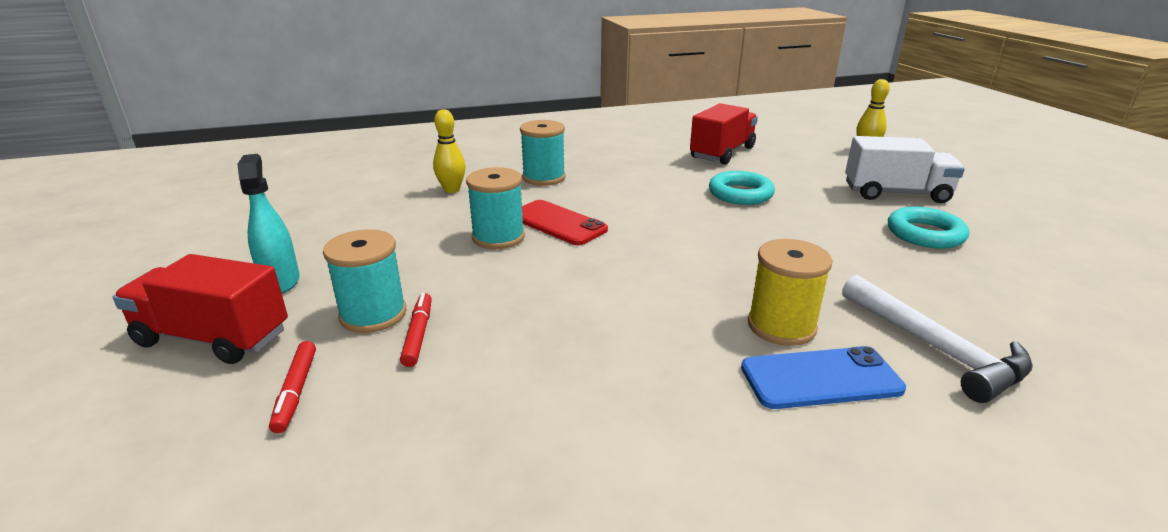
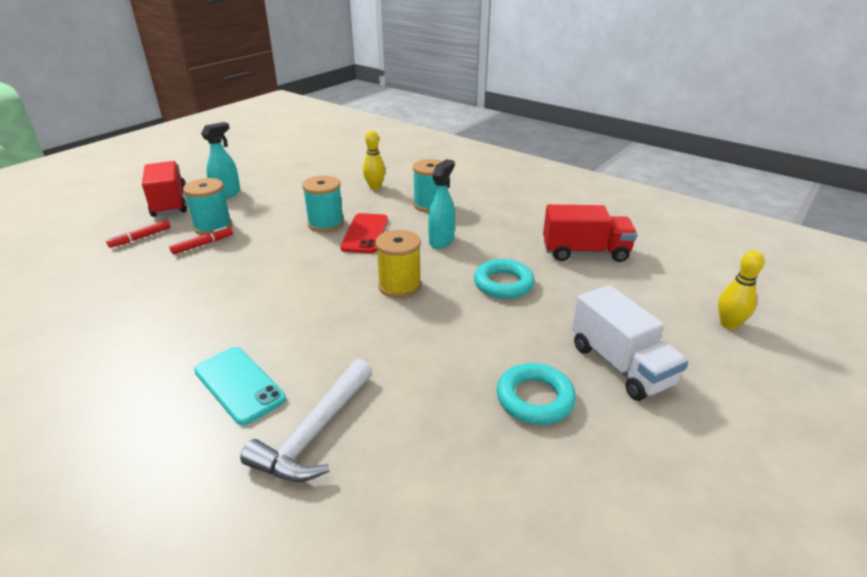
camera: 55 degrees right, 5 degrees up
blue phone [741,346,906,409] -> turquoise phone [194,347,286,425]
yellow spool [748,239,833,346] -> yellow spool moved to [375,230,422,298]
none -> turquoise spray bottle [428,159,455,249]

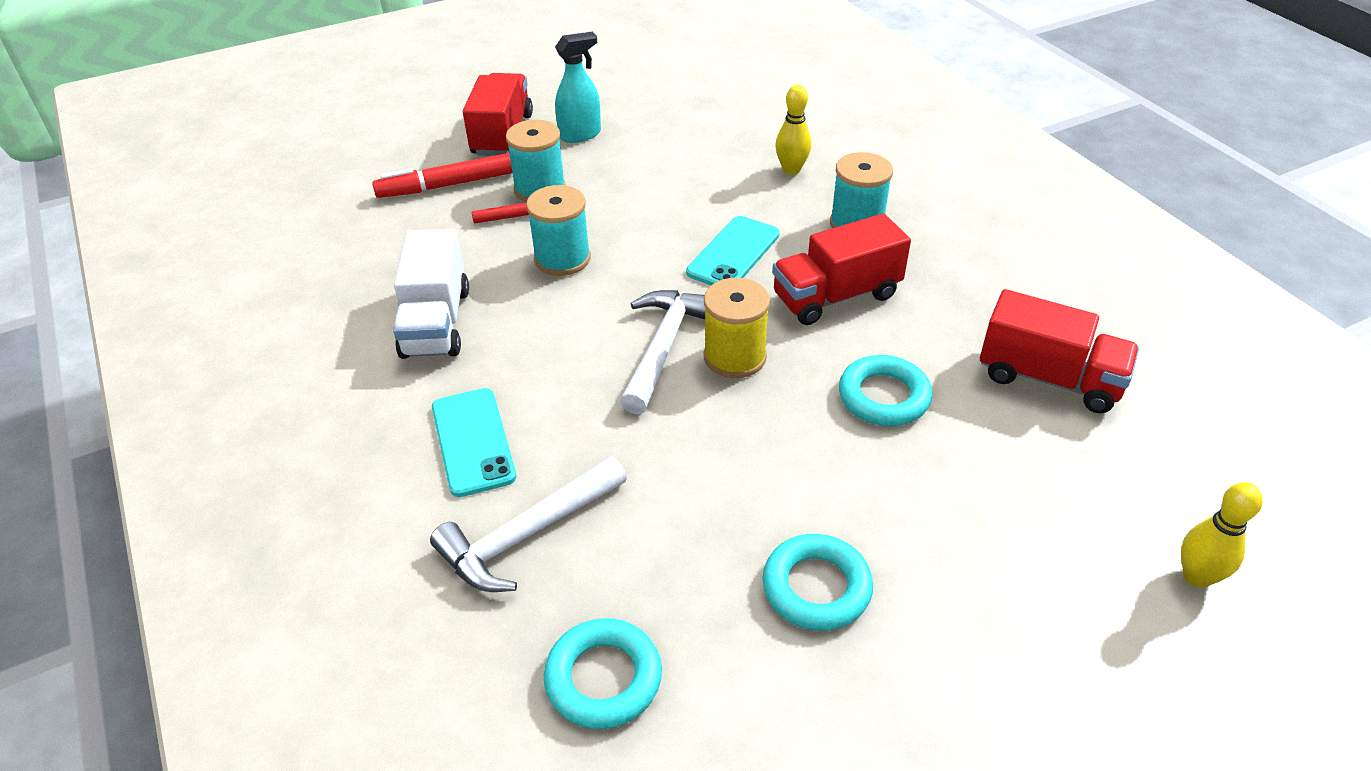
camera: 25 degrees right, 10 degrees up
red marker [106,220,171,248] -> red marker [372,153,512,198], size x1.69
turquoise spool [302,175,344,232] -> turquoise spool moved to [526,185,591,276]
red phone [340,213,388,253] -> turquoise phone [686,216,780,285]
turquoise spray bottle [428,159,455,249] -> red truck [772,214,911,325]
white truck [572,285,688,401] -> white truck moved to [393,229,469,359]
none -> turquoise ring [544,618,662,729]
none -> white hammer [620,290,705,414]

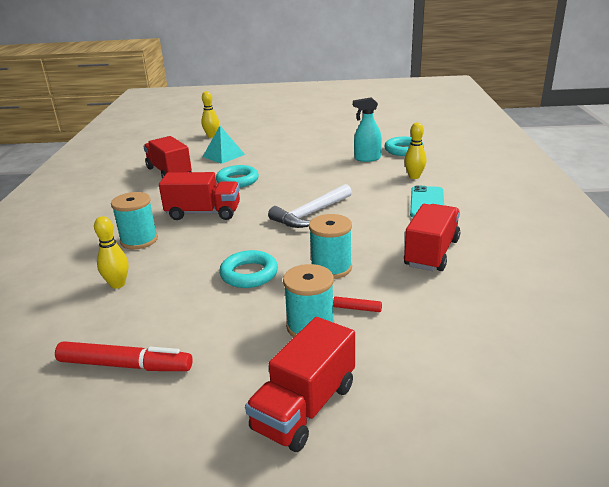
camera: 150 degrees left, 15 degrees down
red marker [372,153,512,198] -> red marker moved to [55,341,193,371]
white truck [393,229,469,359] -> red truck [404,204,460,271]
white hammer [430,456,627,592] -> yellow bowling pin [404,122,427,179]
turquoise spray bottle [555,32,601,143] -> turquoise spray bottle moved to [353,97,382,162]
turquoise phone [686,216,780,285] -> none
yellow spool [704,278,770,378] -> none
turquoise ring [763,534,873,631] -> turquoise ring moved to [219,250,278,288]
none -> turquoise pyramid [203,126,245,164]

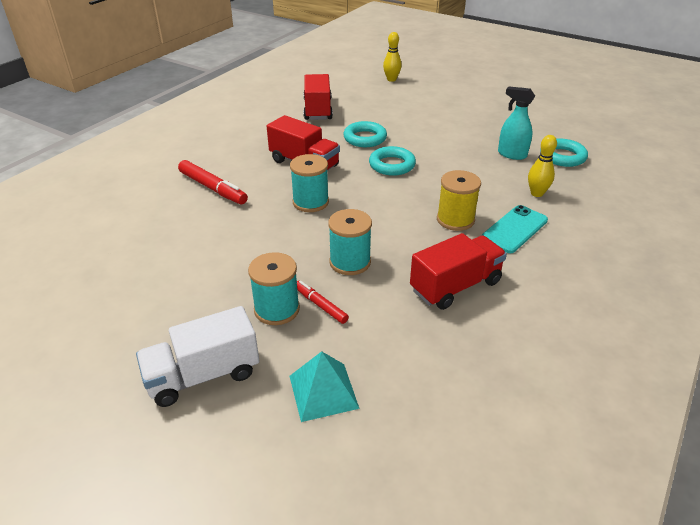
camera: 30 degrees right, 10 degrees up
red marker [55,341,193,371] -> red marker moved to [178,160,248,204]
yellow bowling pin [94,216,129,289] -> none
turquoise spool [111,192,158,249] -> turquoise spool moved to [290,154,329,212]
turquoise pyramid [203,126,245,164] -> turquoise pyramid moved to [290,351,360,422]
turquoise ring [219,250,278,288] -> turquoise ring moved to [369,146,416,176]
red truck [245,317,355,452] -> white truck [136,306,259,407]
white hammer [268,184,352,228] -> none
none -> yellow spool [437,170,481,231]

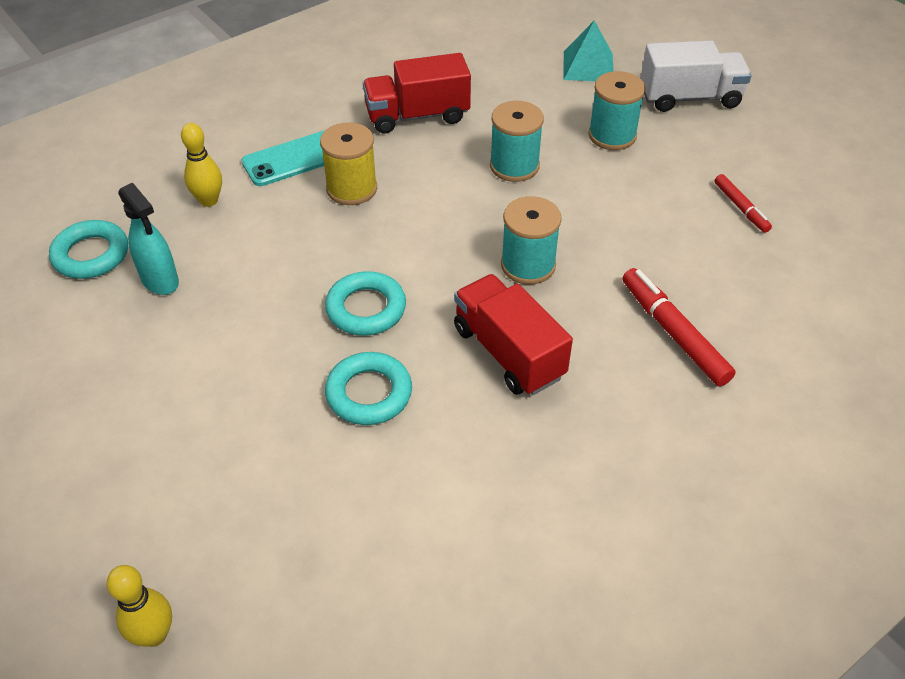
camera: 160 degrees left, 10 degrees up
red marker [297,281,349,324] -> red marker moved to [714,174,772,233]
red truck [303,74,333,120] -> none

